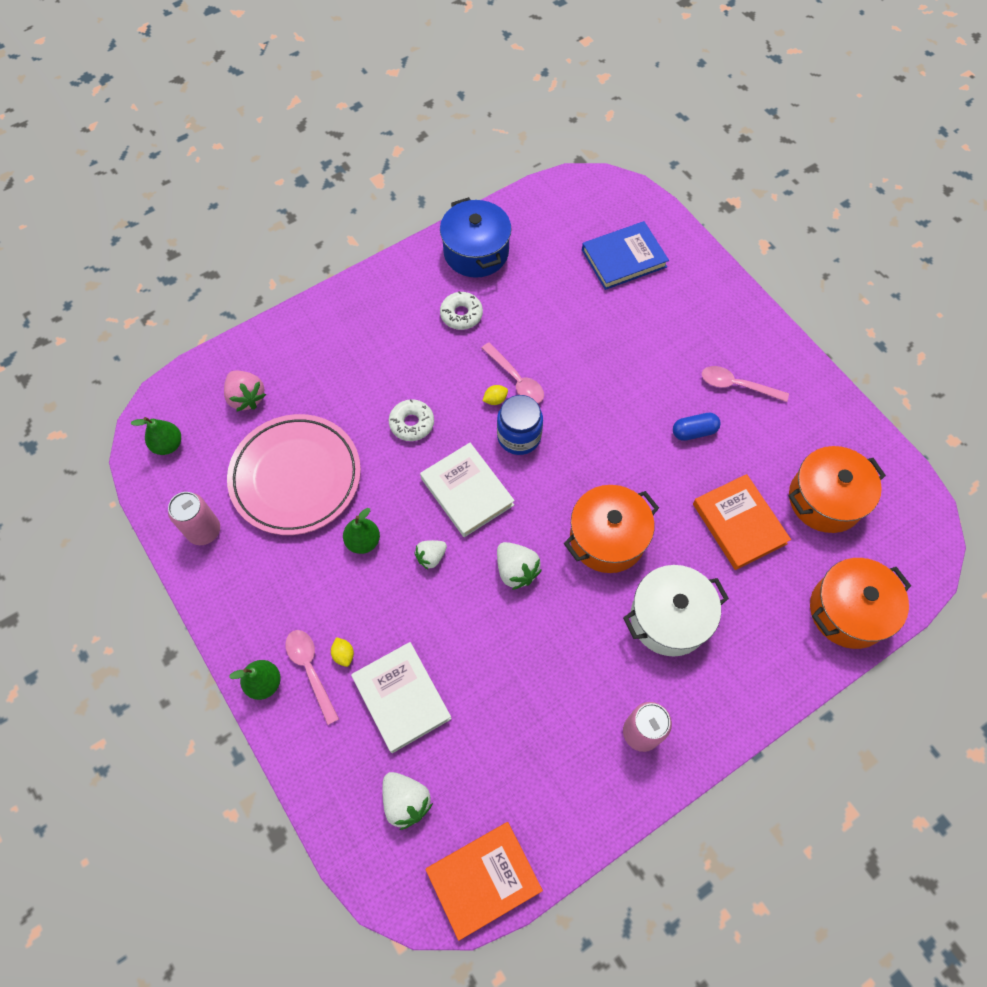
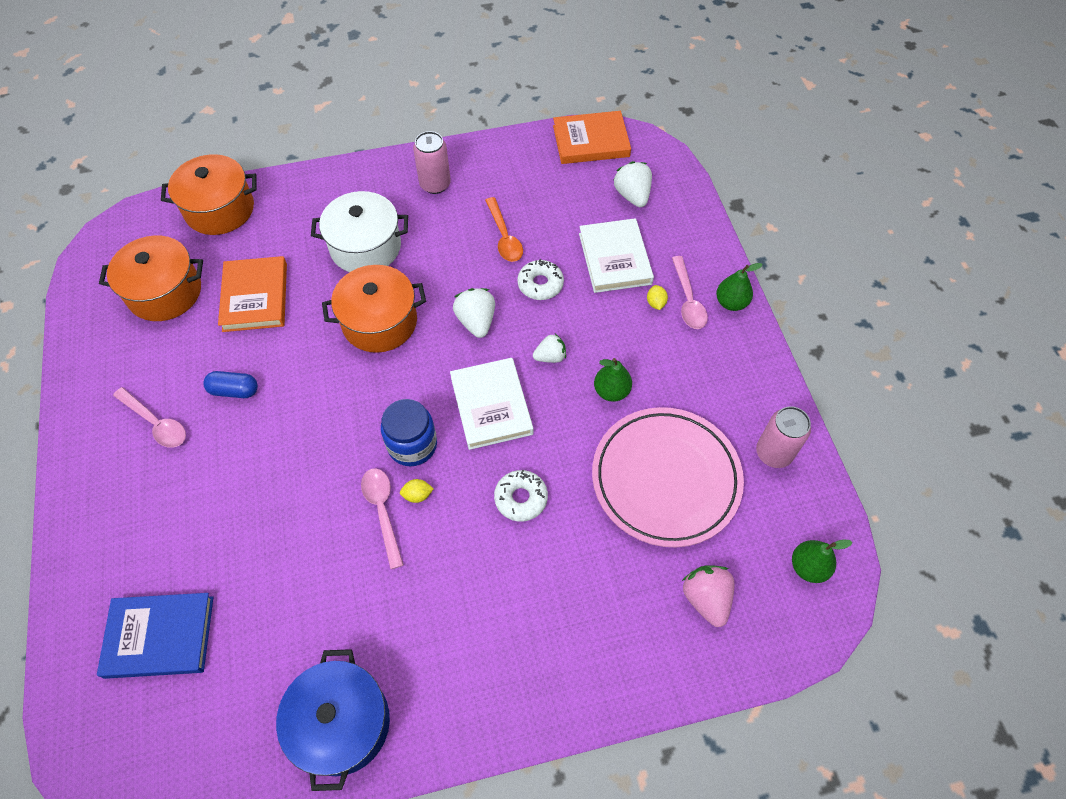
camera: 160 degrees left, 5 degrees down
white donut [440,291,483,330] -> white donut moved to [517,259,564,300]
none -> orange spoon [485,197,523,262]

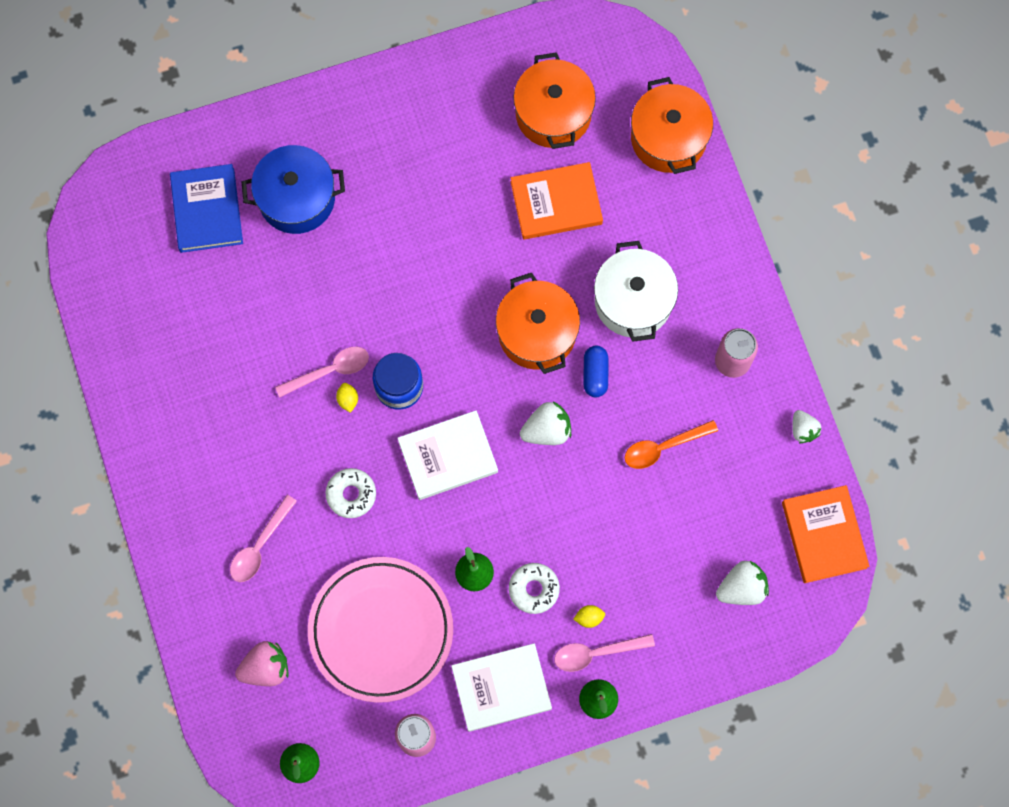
camera: 85 degrees right, 15 degrees up
pink spoon [113,387,186,448] -> pink spoon moved to [230,495,297,582]
blue capsule [203,371,258,398] -> blue capsule moved to [583,346,608,397]
blue pot [276,649,390,791] -> blue pot moved to [242,145,345,234]
white donut [517,259,564,300] -> white donut moved to [509,563,560,614]
white strawberry [533,334,566,363] -> white strawberry moved to [792,410,822,443]
white book [579,218,654,293] -> white book moved to [451,643,552,732]

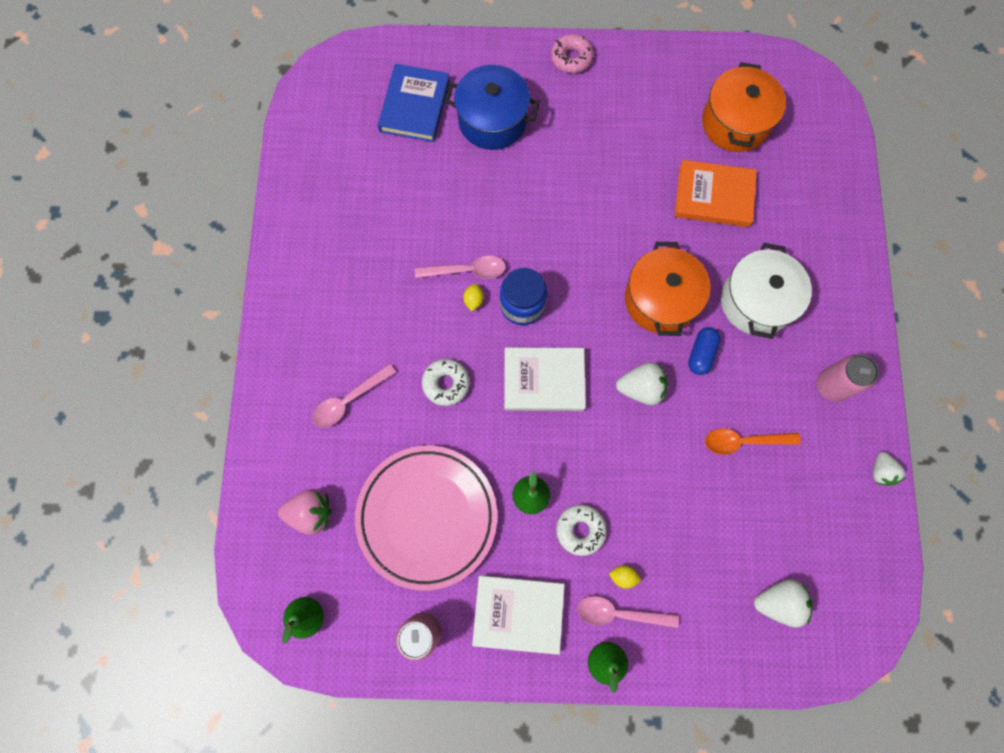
camera: 20 degrees right, 0 degrees up
orange pot [631,77,713,174] -> none
orange book [782,485,869,583] -> none
none -> pink donut [551,34,594,73]

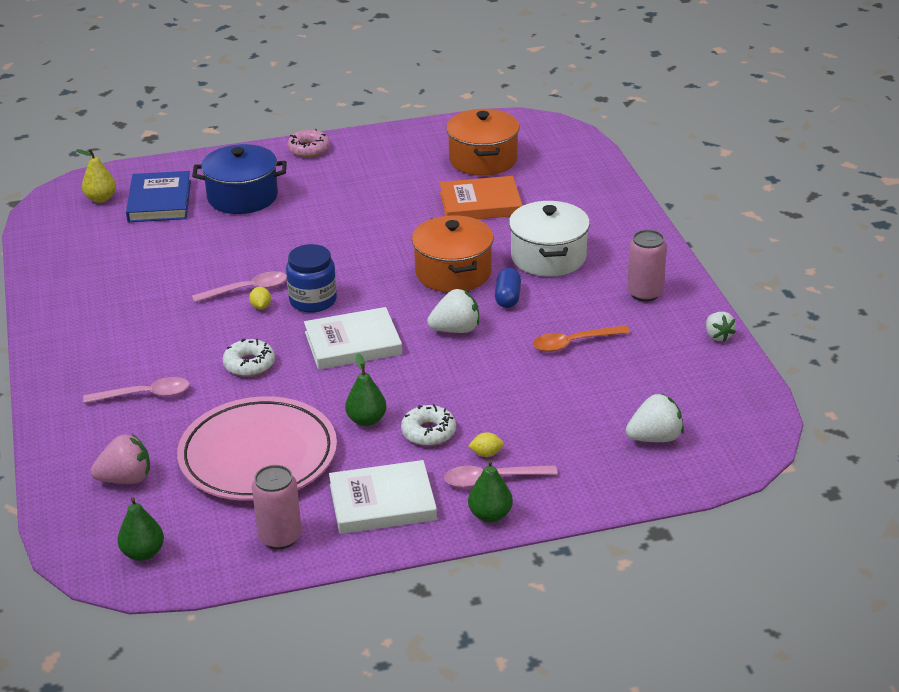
camera: 15 degrees left, 40 degrees down
pink spoon [312,364,396,427] -> pink spoon turned 135 degrees counterclockwise [83,377,190,404]
none -> yellow pear [76,149,116,203]

